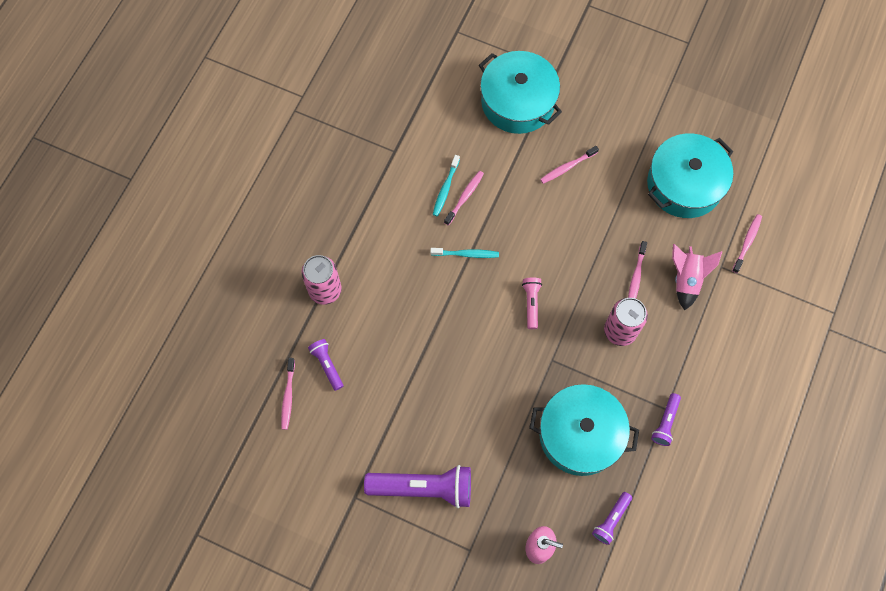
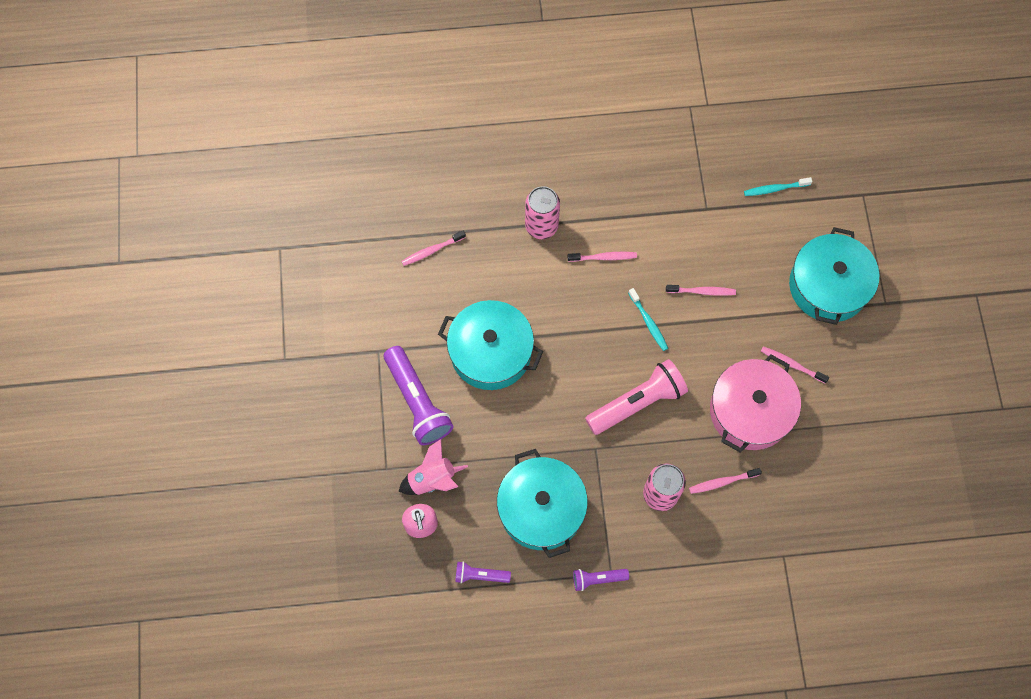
camera: 60 degrees right, 0 degrees up
purple flashlight [308,339,344,391] -> none
turquoise toothbrush [433,155,460,217] -> turquoise toothbrush moved to [744,177,812,196]
pink flashlight [522,278,542,329] -> pink flashlight [585,359,688,435], size x1.96
turquoise pot [647,133,734,218] -> turquoise pot moved to [438,300,543,390]
pink rocket [672,244,722,310] -> pink rocket moved to [399,439,468,495]
pink toothbrush [732,214,762,273] -> pink toothbrush moved to [568,252,637,262]
none -> pink pot [710,354,801,453]

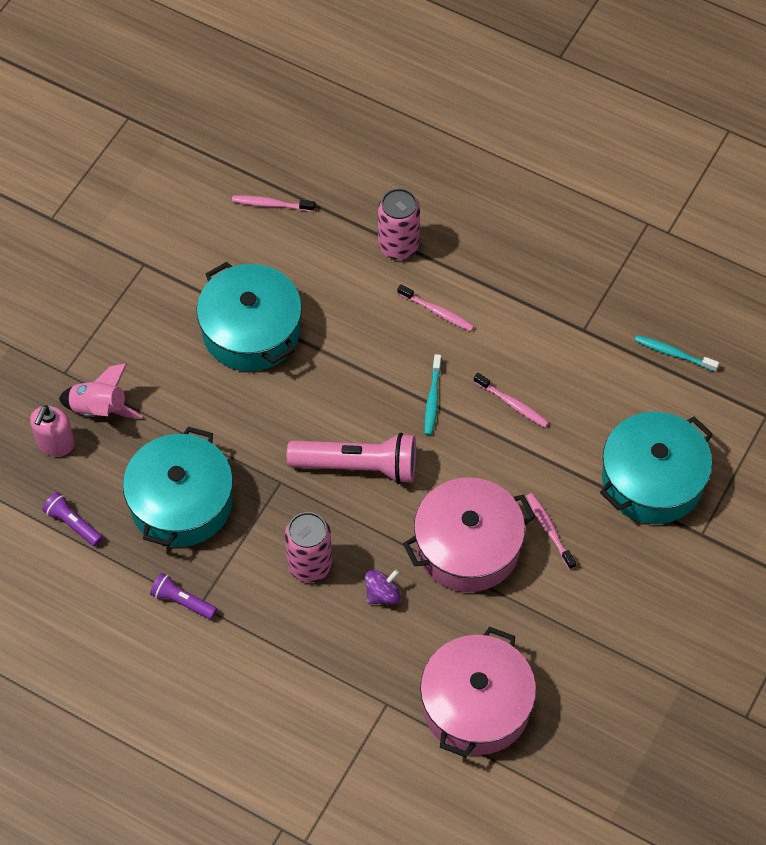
camera: 35 degrees right, 10 degrees down
purple flashlight [384,346,453,445] -> none
pink toothbrush [689,468,762,494] -> purple spinning top [365,570,401,604]
none -> pink pot [420,627,536,757]

